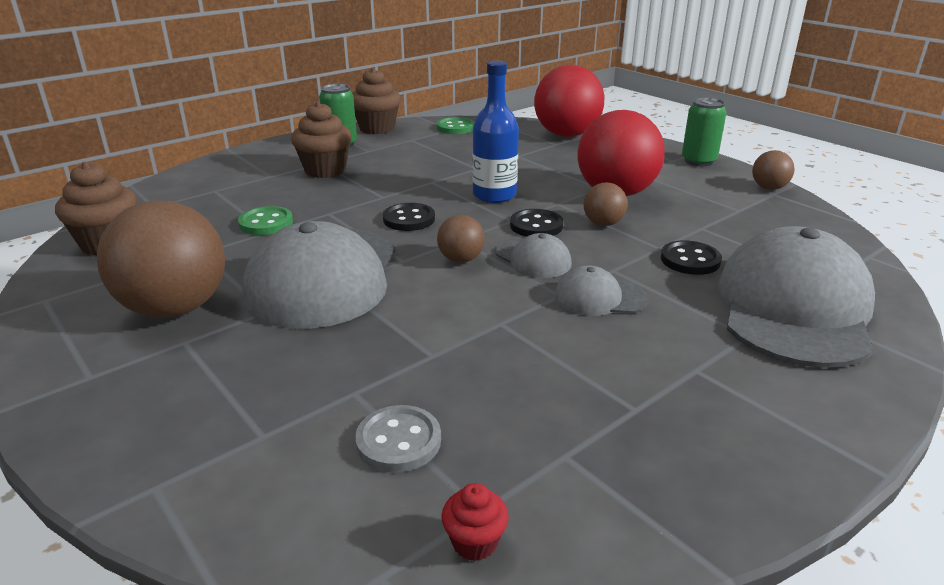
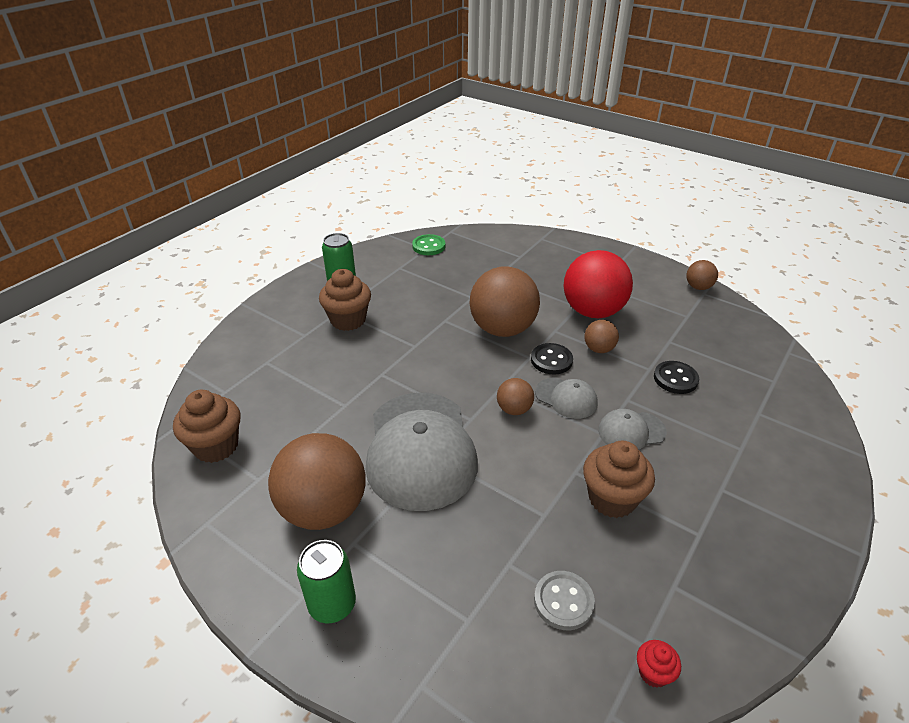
camera: 15 degrees left, 10 degrees up
green button [238,206,293,235] -> none
brown cupcake [352,68,401,134] -> brown cupcake moved to [583,441,655,518]
black button [383,203,435,231] -> none
blue bottle [472,61,519,203] -> brown ball [469,266,540,337]
red ball [534,65,604,137] -> none
green can [682,97,727,166] -> green can moved to [297,540,356,623]
grey cap [718,226,875,368] -> none

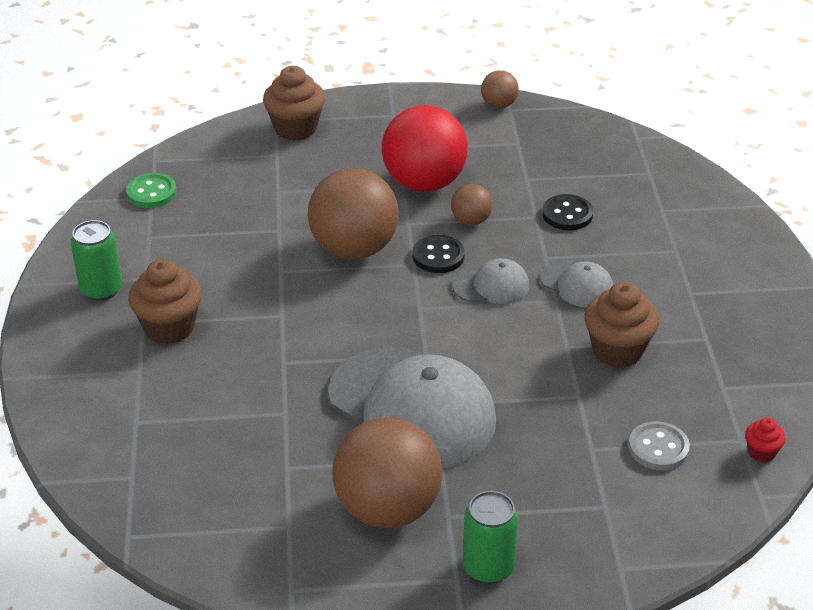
camera: 40 degrees left, 0 degrees up
brown cupcake [173,390,241,463] -> brown cupcake moved to [263,66,325,141]
brown ball [497,378,534,415] -> none
grey cap [598,409,667,450] -> grey cap turned 90 degrees counterclockwise [540,261,613,307]

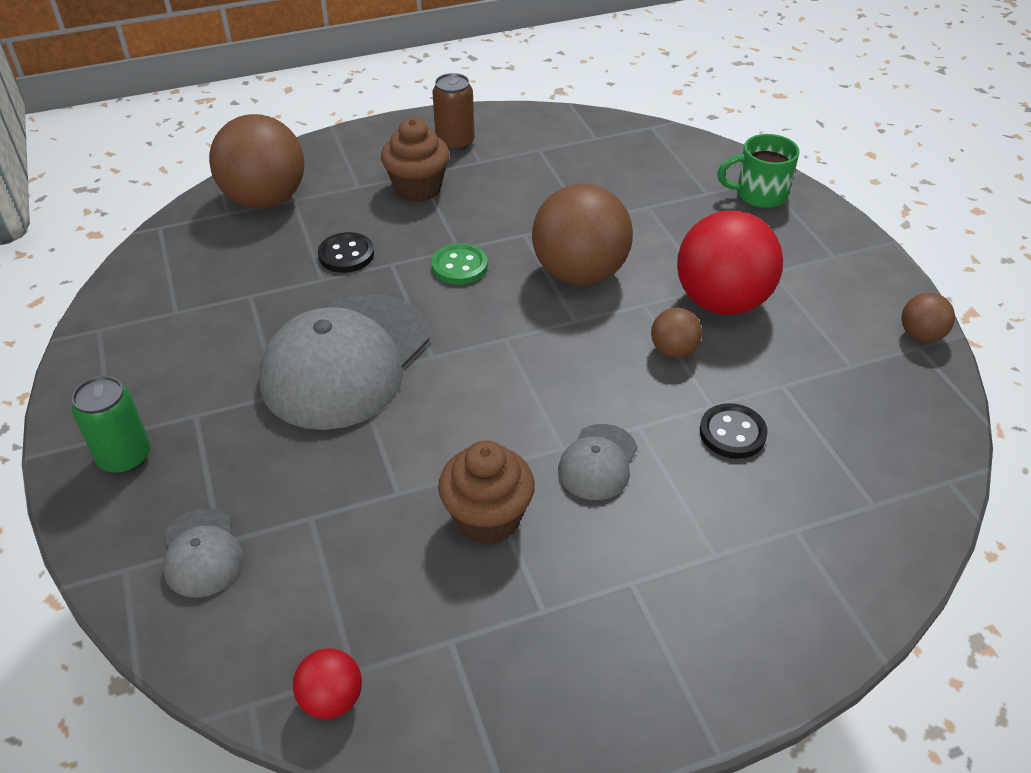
camera: 75 degrees right, 5 degrees up
green can [71,220,122,301] -> brown can [432,73,475,151]
green button [126,173,177,208] -> green button moved to [432,243,488,285]
brown cupcake [263,66,325,141] -> green mug [717,134,800,208]
brown ball [332,417,442,528] -> brown ball moved to [209,114,304,209]
black button [412,235,465,273] -> black button moved to [318,232,374,273]
grey cap [452,258,529,304] -> grey cap moved to [163,508,243,597]
grey button [629,421,690,470] -> none
red cupcake [745,418,786,462] -> red ball [293,648,362,719]

